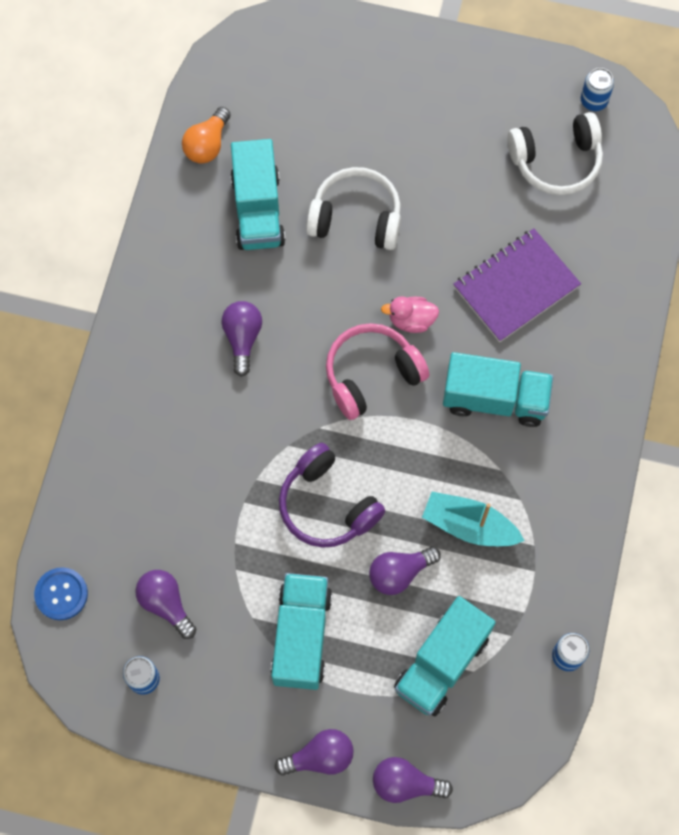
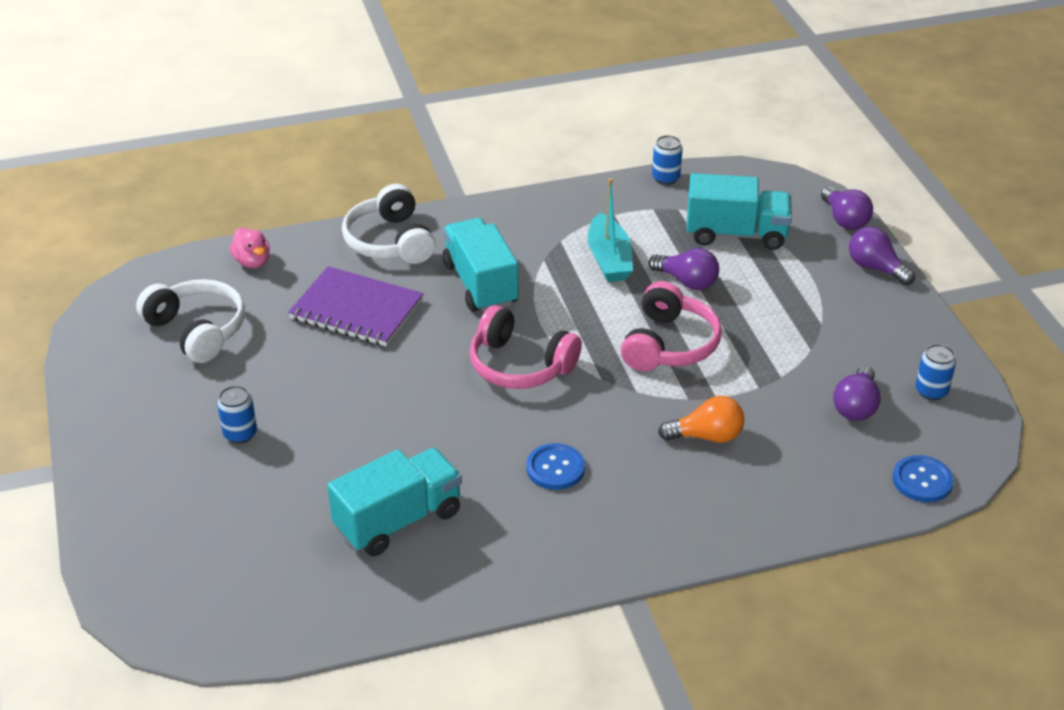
camera: 120 degrees left, 30 degrees down
orange light bulb [182,107,231,164] -> orange light bulb moved to [658,396,744,443]
purple light bulb [222,301,262,377] -> blue button [526,443,585,490]
turquoise truck [271,573,332,690] -> none
purple headphones [279,443,385,548] -> pink headphones [621,281,722,371]
white headphones [306,167,401,250] -> white headphones moved to [342,184,436,264]
pink duck [381,296,439,333] -> pink duck moved to [229,228,270,268]
blue can [581,68,614,111] -> blue can moved to [217,386,257,443]

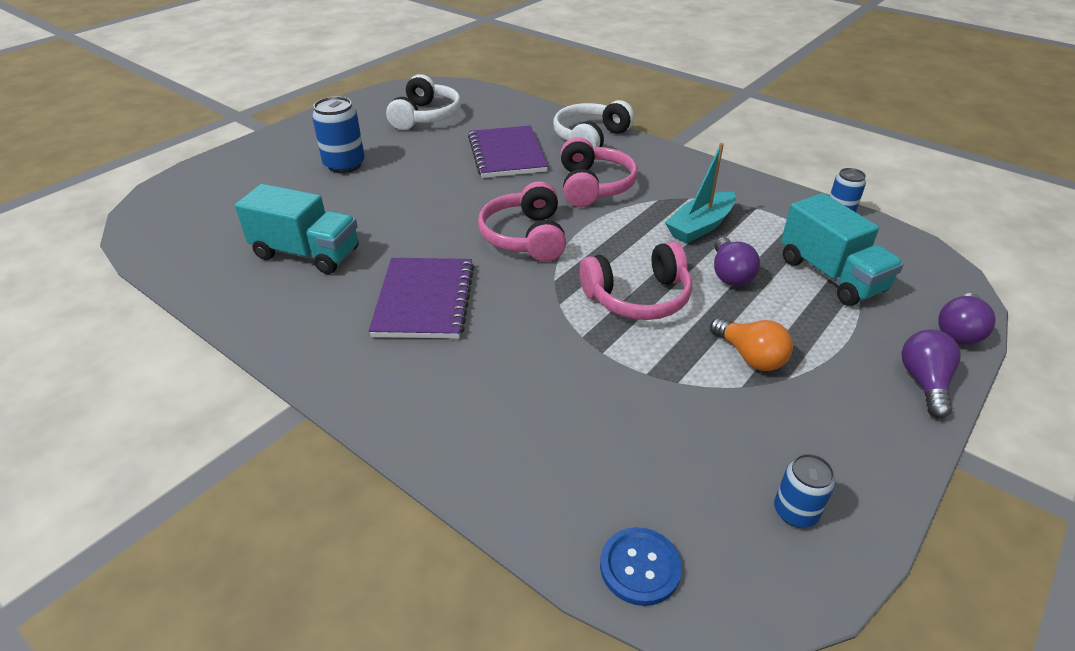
camera: 55 degrees right, 0 degrees up
blue can [217,386,257,443] -> blue can [312,96,365,173], size x1.62
pink duck [229,228,270,268] -> none
turquoise truck [443,218,519,312] -> pink headphones [561,137,638,207]
blue button [526,443,585,490] -> purple notebook [369,258,474,339]
orange light bulb [658,396,744,443] -> orange light bulb moved to [710,317,793,371]
purple light bulb [833,366,881,421] -> none

